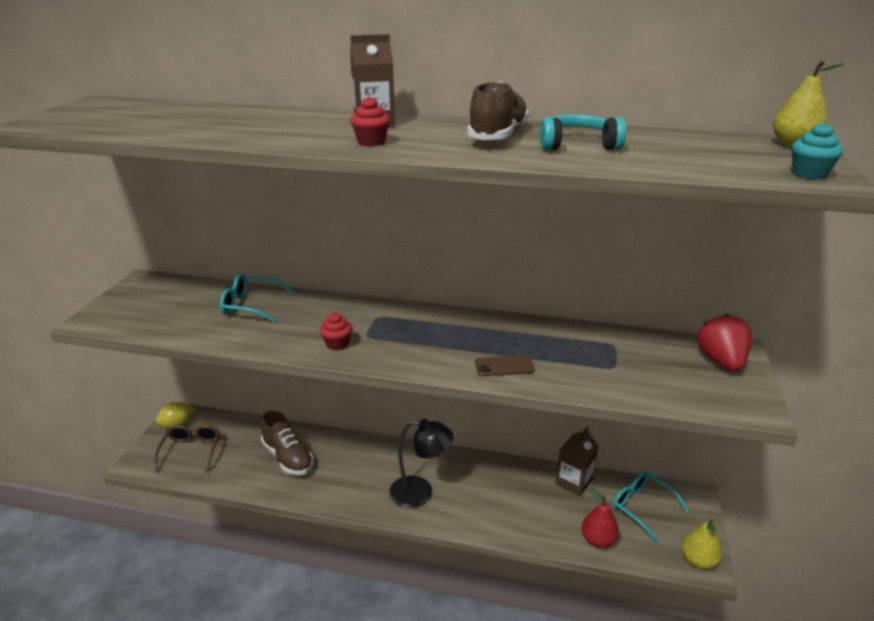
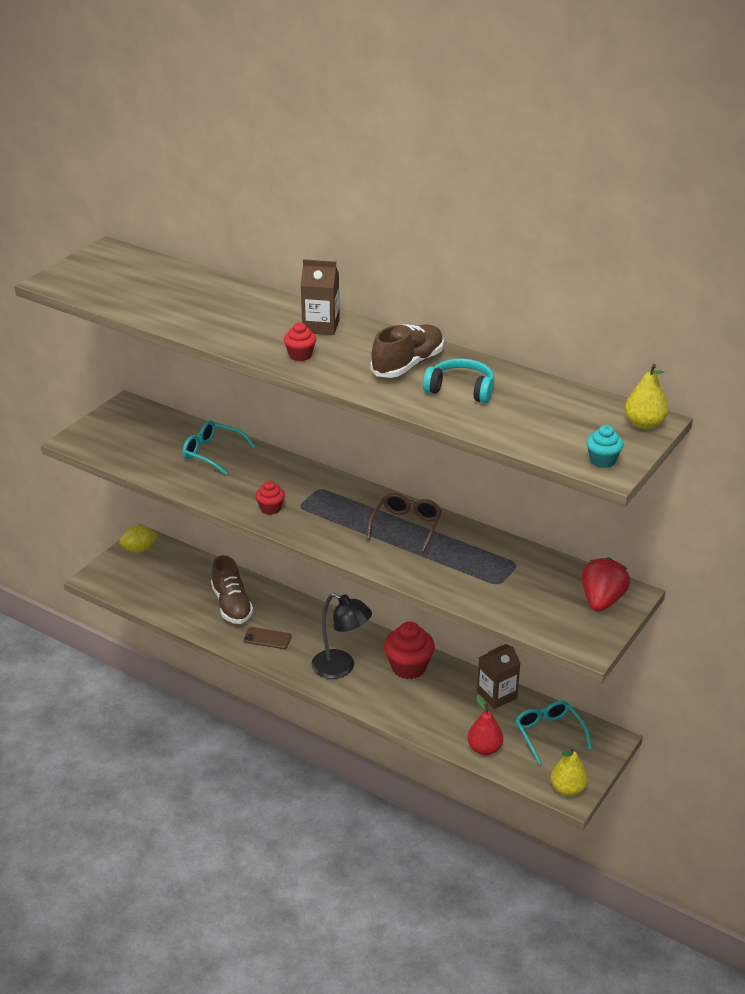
camera: 20 degrees right, 5 degrees up
brown glasses [154,425,220,473] -> brown glasses moved to [366,493,442,552]
brown phone [475,355,535,376] -> brown phone moved to [243,627,292,649]
none -> red cupcake [384,622,435,679]

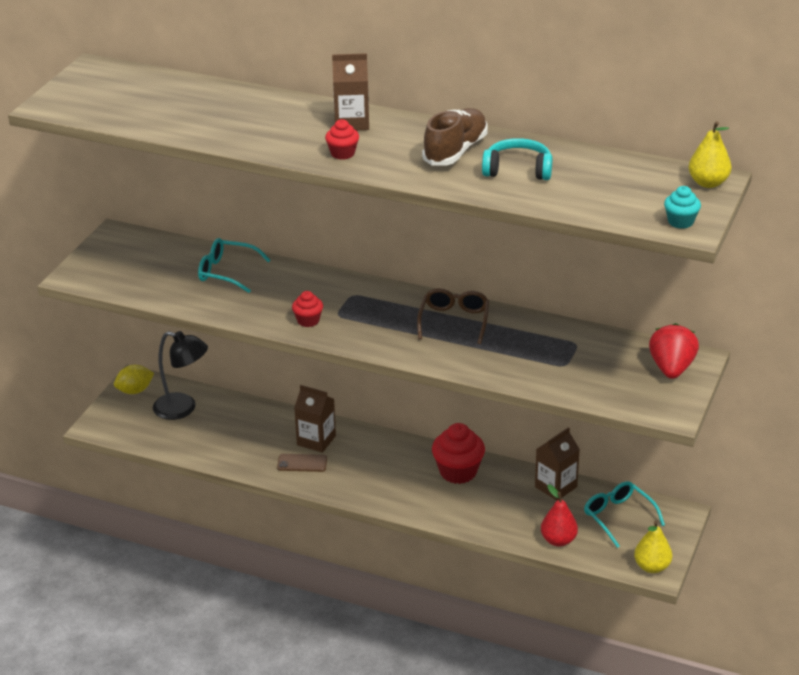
camera: 10 degrees left, 0 degrees up
brown shoe [211,555,253,624] -> none
black lamp [312,593,372,679] -> black lamp moved to [153,331,208,420]
none -> brown carton [294,385,336,453]

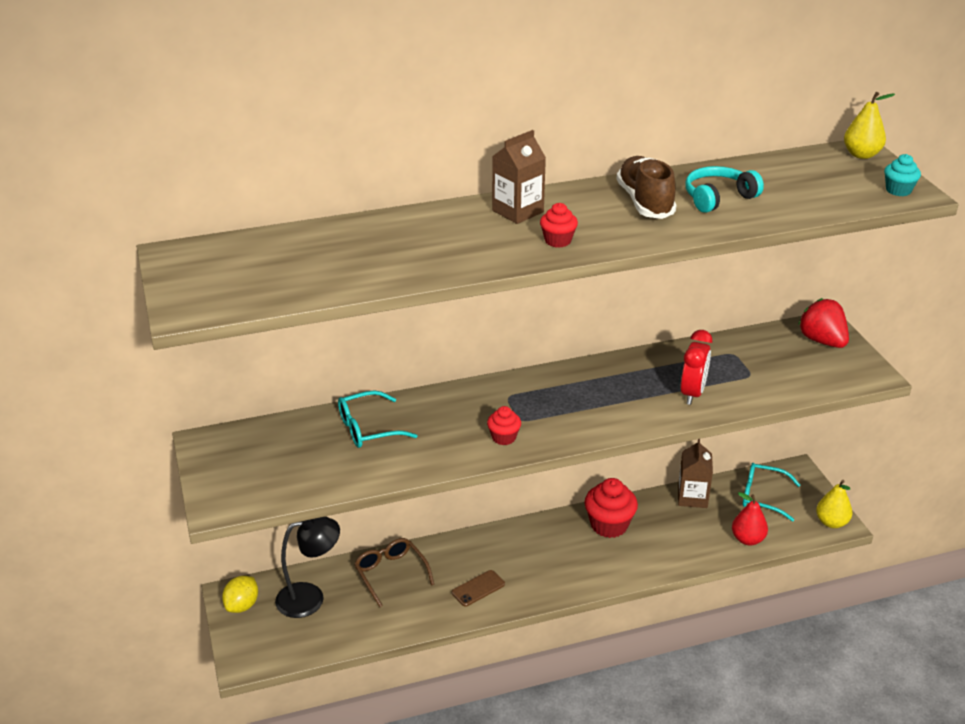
camera: 40 degrees left, 0 degrees up
brown carton [294,385,336,453] -> none
brown glasses [417,288,489,344] -> brown glasses moved to [354,538,434,607]
none -> red clock [681,330,712,405]

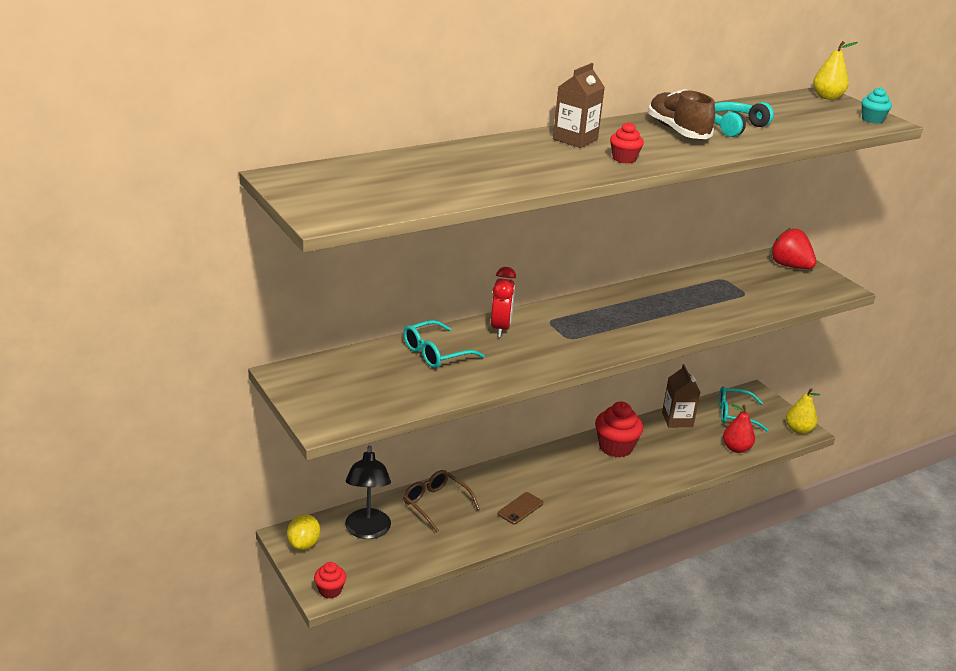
camera: 15 degrees left, 5 degrees down
black lamp [275,516,340,618] -> black lamp turned 120 degrees clockwise [345,445,391,539]
red cupcake [487,406,521,445] -> red cupcake moved to [314,562,346,598]
red clock [681,330,712,405] -> red clock moved to [491,267,516,337]

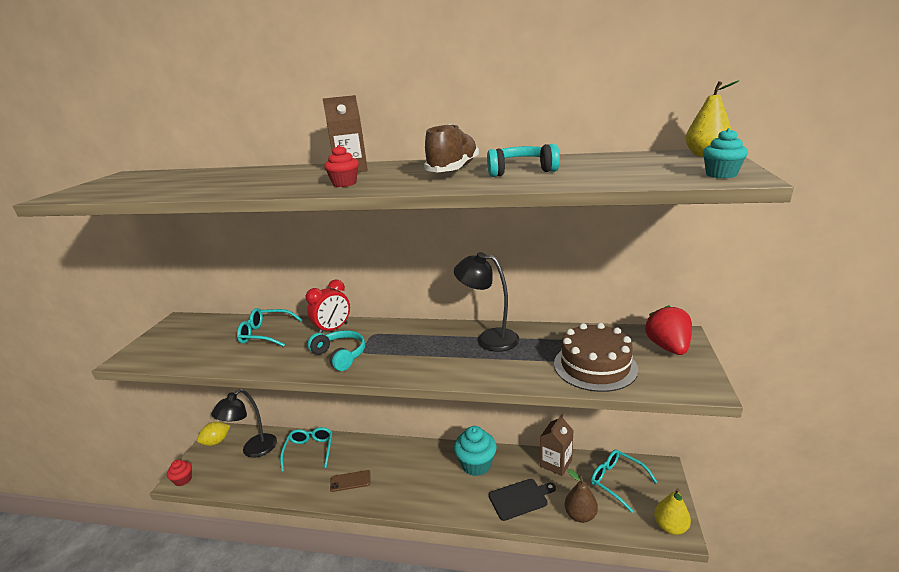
camera: 45 degrees right, 5 degrees down
brown glasses [403,470,480,533] -> turquoise glasses [280,427,332,472]
red cupcake [595,402,643,457] -> turquoise cupcake [454,426,497,476]
red pear [723,404,755,453] -> brown pear [565,469,598,523]
none -> turquoise headphones [308,330,365,371]
none -> black lamp [454,252,520,352]
none -> black cutting board [489,479,556,521]
none -> brown cake [554,323,638,392]

